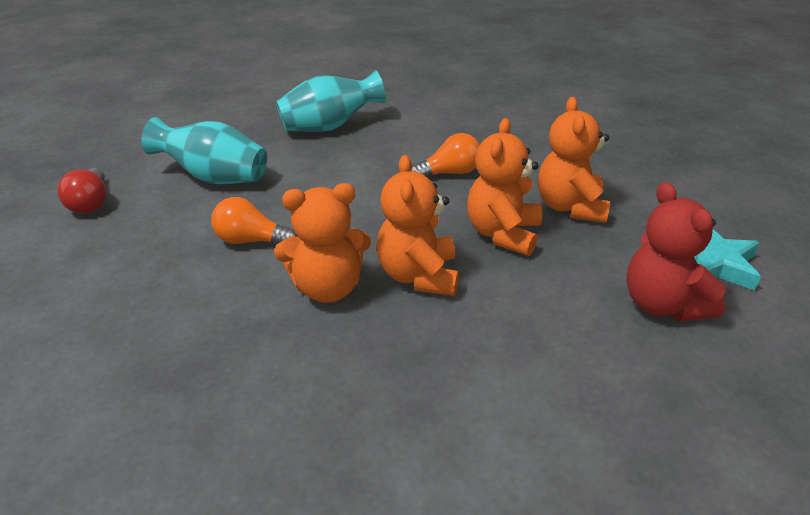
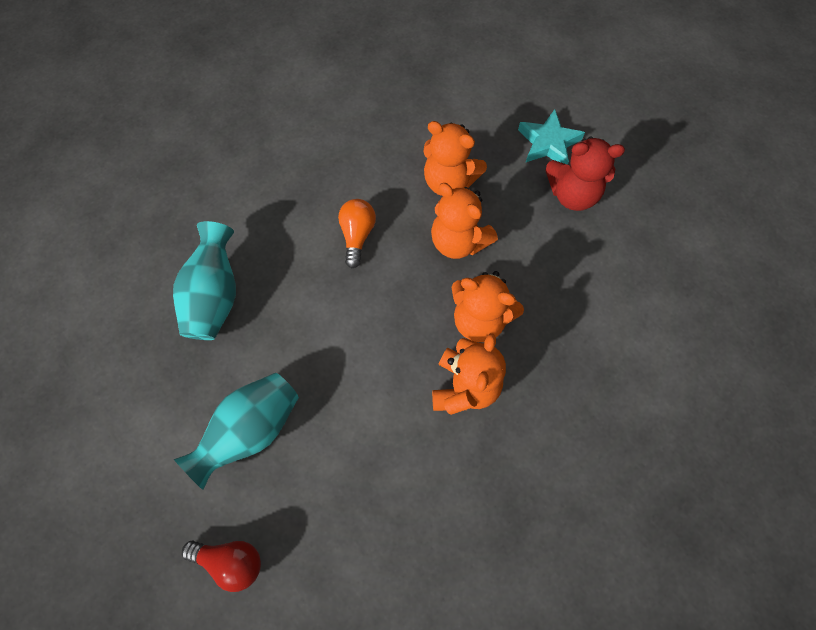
camera: 65 degrees left, 30 degrees up
orange light bulb [211,197,298,244] -> none

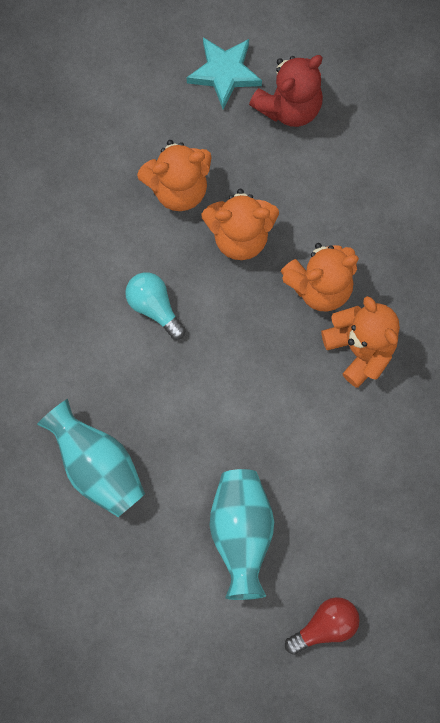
camera: 45 degrees left, 10 degrees up
orange light bulb [338,199,376,268] -> turquoise light bulb [125,272,186,340]

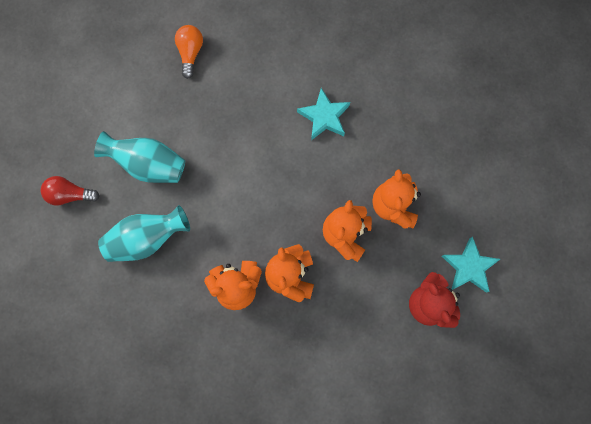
camera: 110 degrees right, 0 degrees up
turquoise vase [37,399,145,517] -> turquoise vase moved to [98,205,190,262]
turquoise light bulb [125,272,186,340] -> none
red light bulb [285,597,360,655] -> red light bulb turned 105 degrees clockwise [41,176,100,206]
none -> orange light bulb [175,25,203,79]
none -> turquoise star [297,88,350,140]

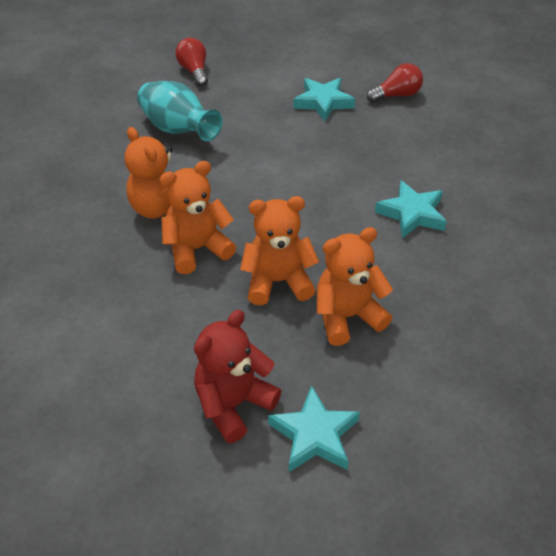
camera: 65 degrees right, 30 degrees down
turquoise vase [94,131,185,183] -> none
orange light bulb [175,25,203,79] -> red light bulb [367,63,423,103]
none -> turquoise star [293,78,355,121]

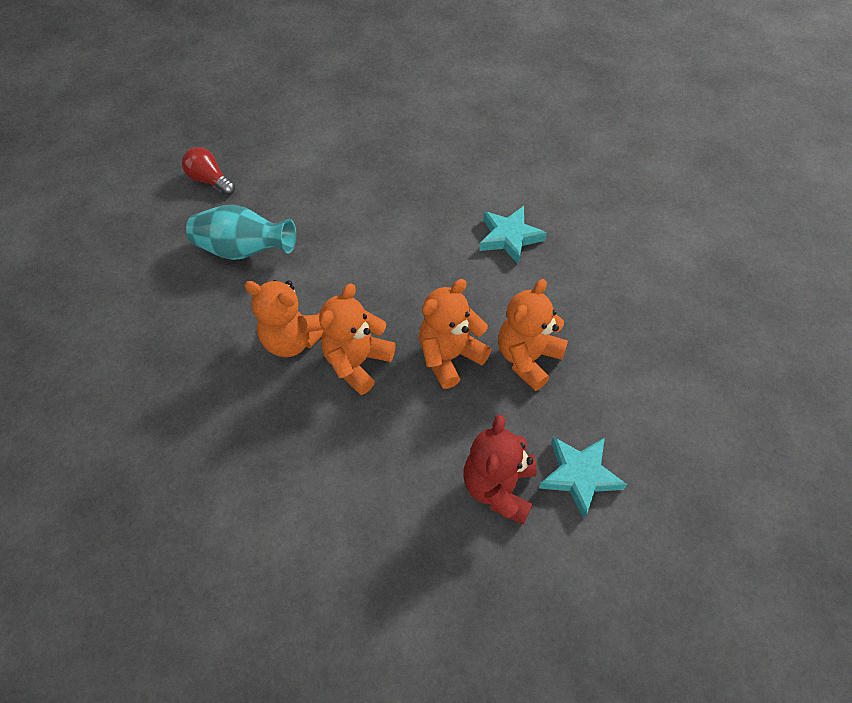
camera: 30 degrees left, 10 degrees up
turquoise star [293,78,355,121] -> none
red light bulb [367,63,423,103] -> none

